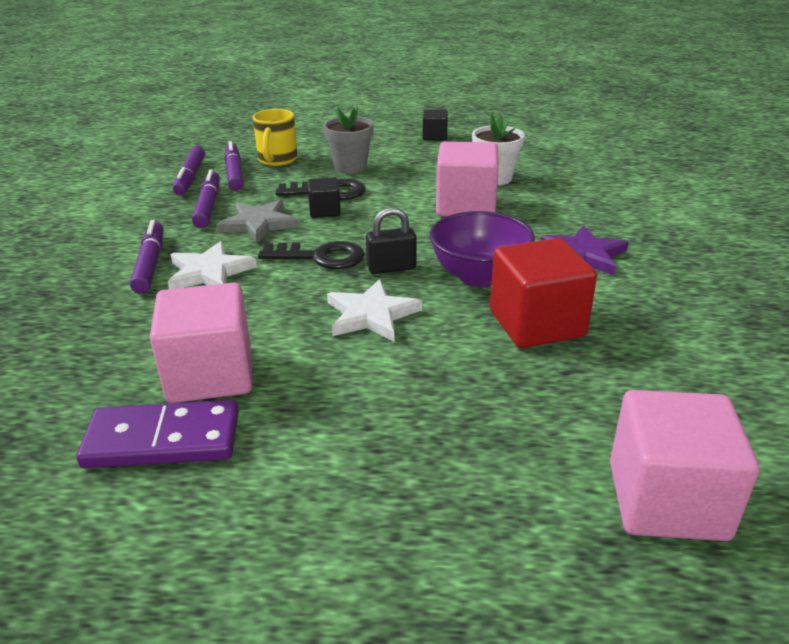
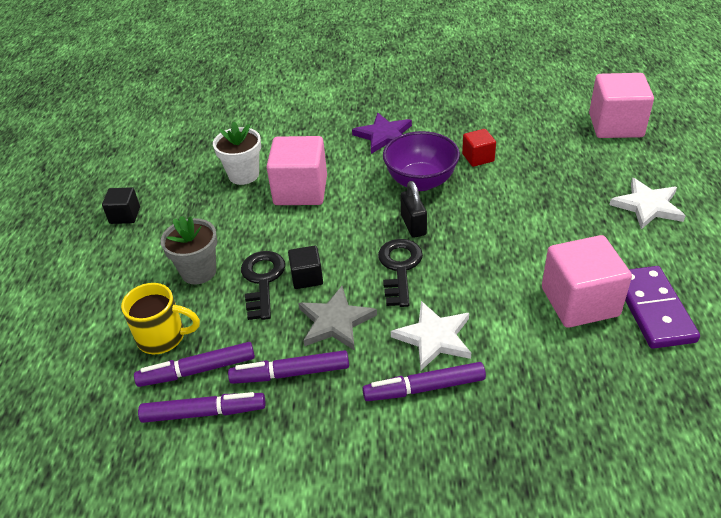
camera: 90 degrees left, 10 degrees up
white star [327,279,422,342] -> white star moved to [609,178,686,229]
red cube [490,238,597,348] -> red cube [462,129,496,167], size x0.52

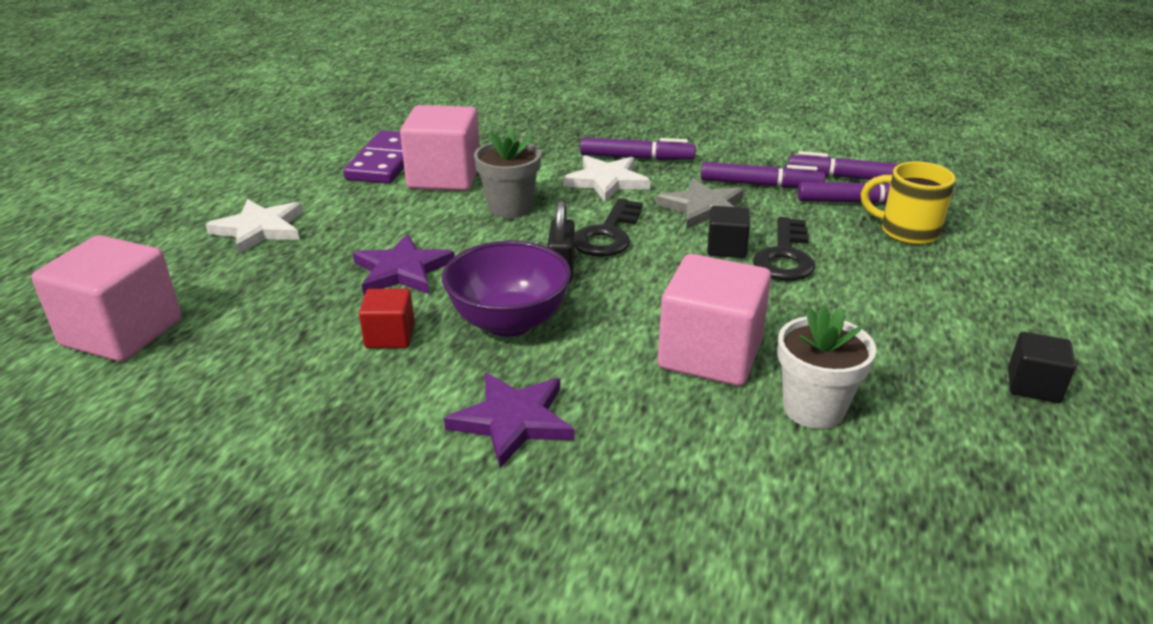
camera: 165 degrees left, 10 degrees down
grey flower pot [161,216,217,285] -> grey flower pot moved to [474,127,541,218]
none -> purple star [353,234,455,295]

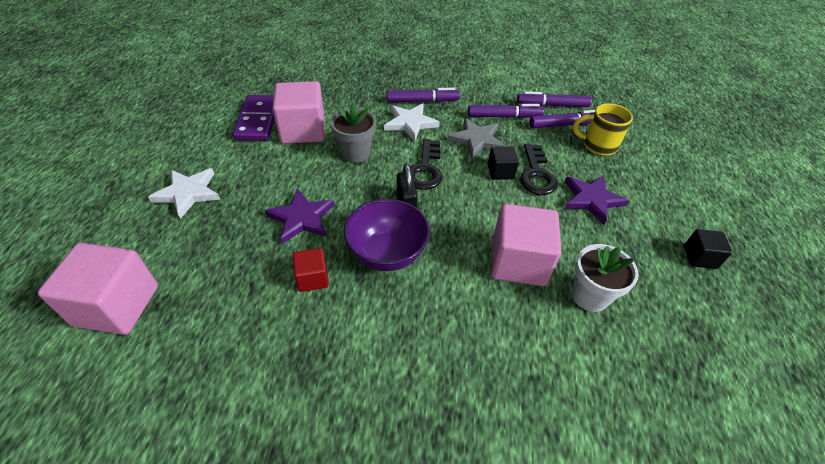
camera: 15 degrees left, 15 degrees up
purple star [444,373,575,468] -> purple star moved to [564,176,629,224]

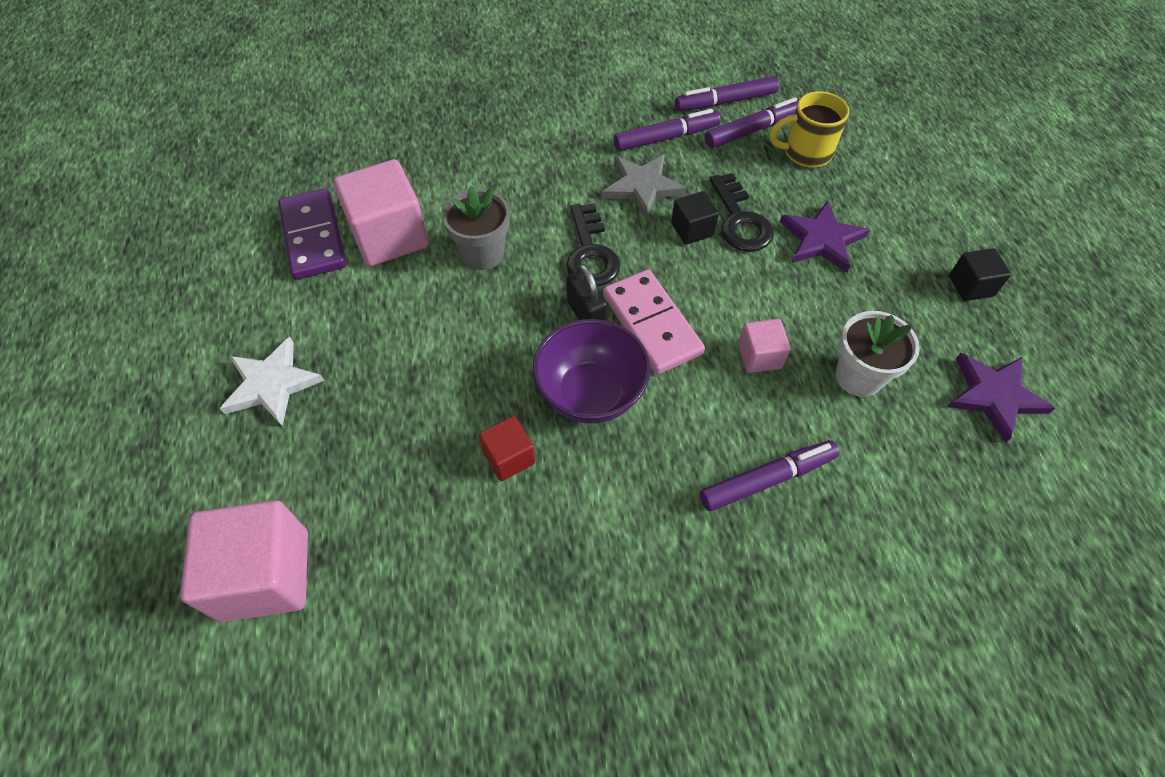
camera: 15 degrees left, 10 degrees up
purple star [265,189,335,244] -> purple star moved to [947,353,1055,443]
white star [384,103,440,141] -> none
purple marker [386,88,460,102] -> purple marker moved to [700,440,839,511]
pink cube [491,204,561,286] -> pink cube [738,319,791,373], size x0.52
none -> pink domino [603,269,705,374]

